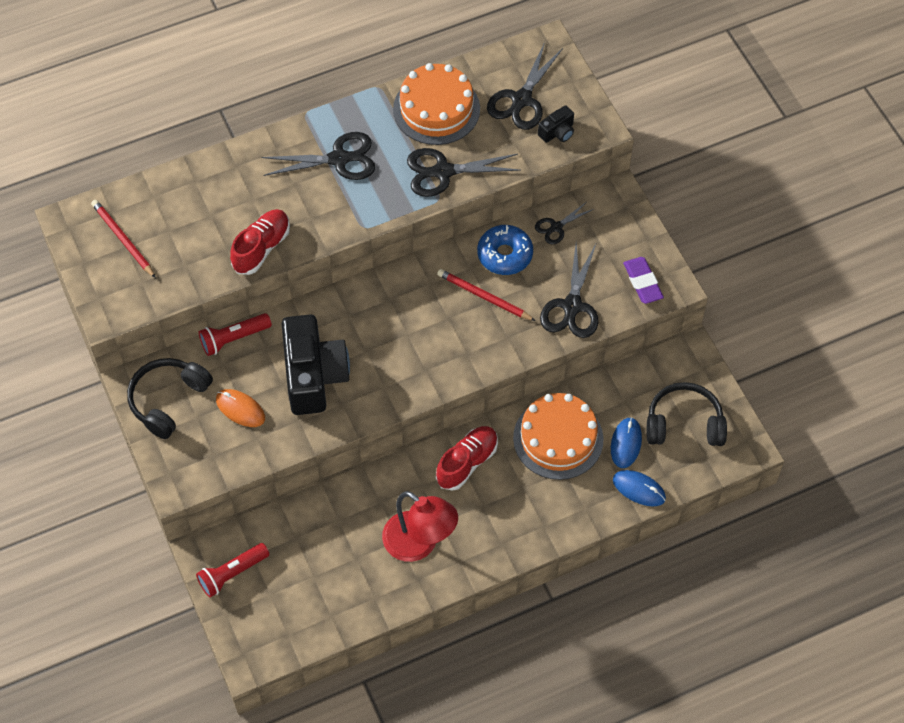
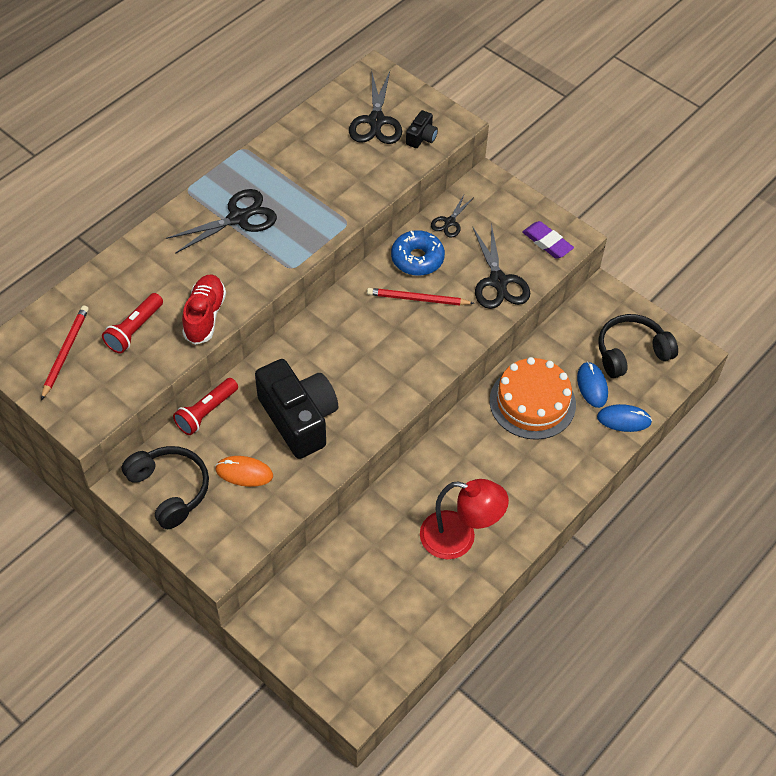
camera: 25 degrees left, 5 degrees down
red pencil [91,200,156,278] -> red pencil turned 75 degrees clockwise [41,305,89,400]
black headphones [127,358,213,439] -> black headphones turned 135 degrees clockwise [122,446,209,529]
red flashlight [196,543,269,598] -> red flashlight moved to [102,293,163,354]
orange cake [393,63,480,145] -> none
black scissors [407,148,521,197] -> none
red shoe [436,426,498,491] -> none

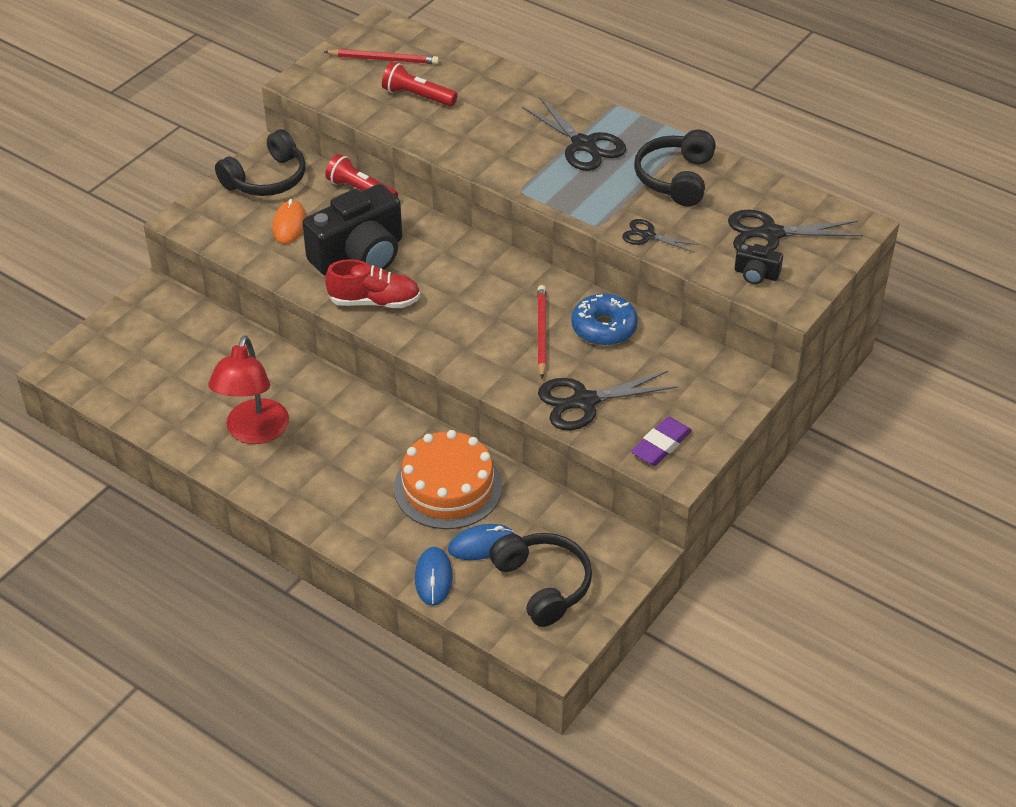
camera: 85 degrees right, 10 degrees down
red shoe [182,274,226,345] -> red shoe moved to [325,259,420,308]
black scissors [431,195,473,238] -> black scissors moved to [622,219,699,252]
none -> black headphones [634,130,716,206]

